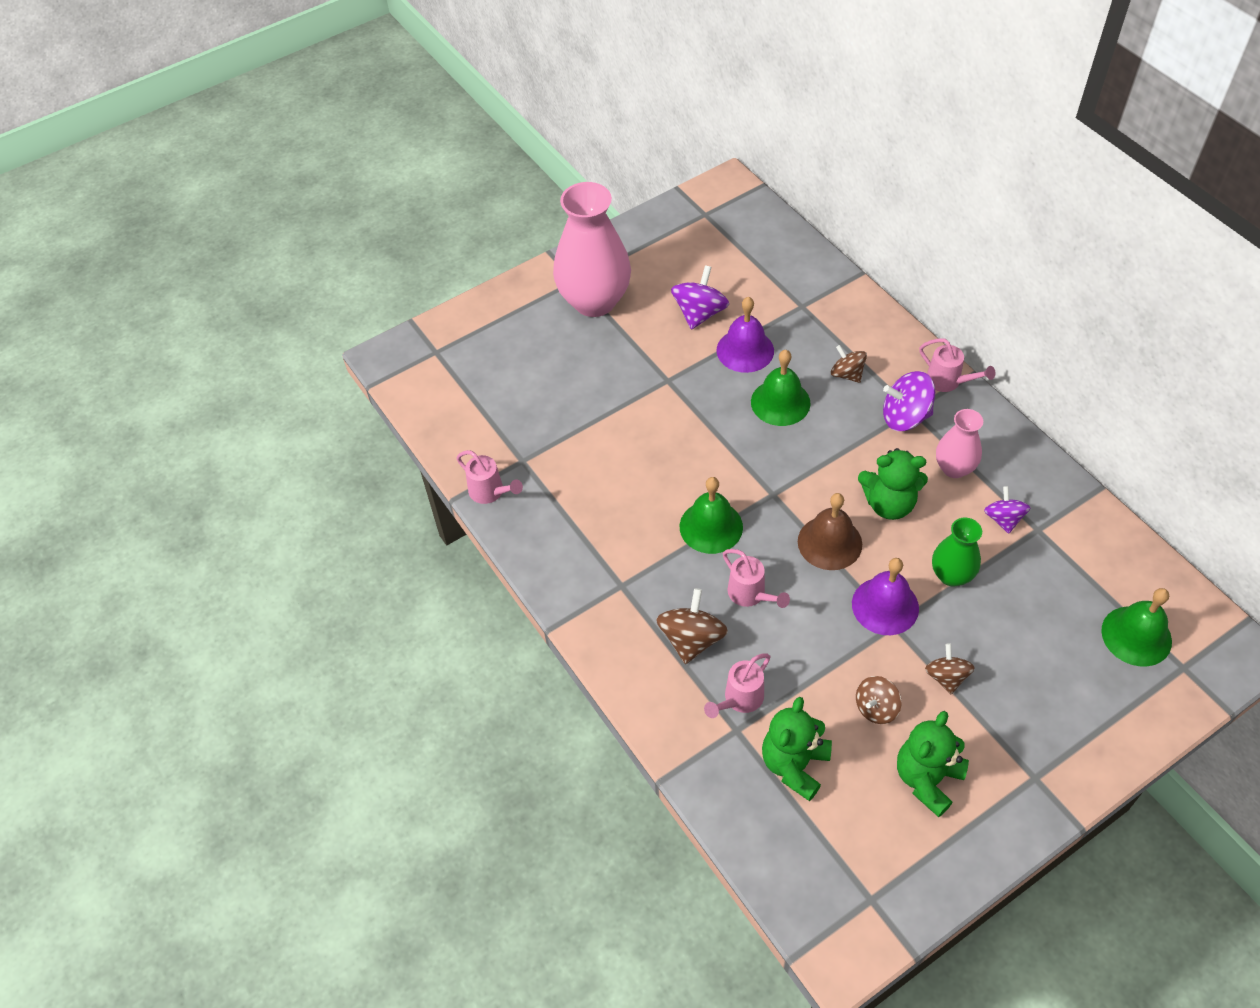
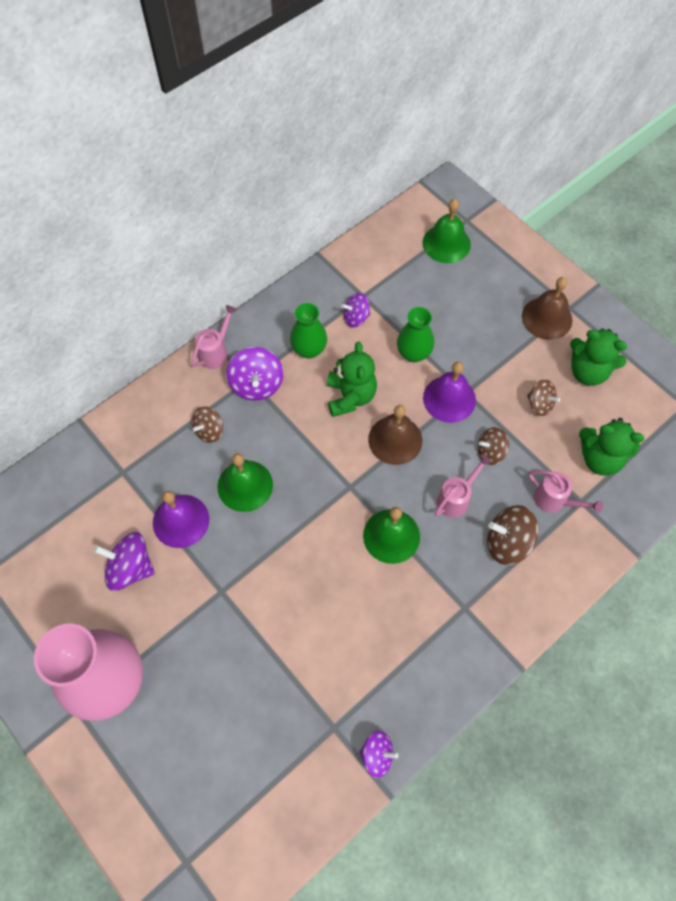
camera: 100 degrees left, 10 degrees up
pink watering can [456,450,523,504] -> purple spinning top [359,730,398,778]
brown spinning top [925,643,975,694] -> brown spinning top moved to [477,427,509,465]
pink vase [936,409,983,478] -> green vase [290,303,327,359]
none -> brown bell [522,277,572,340]

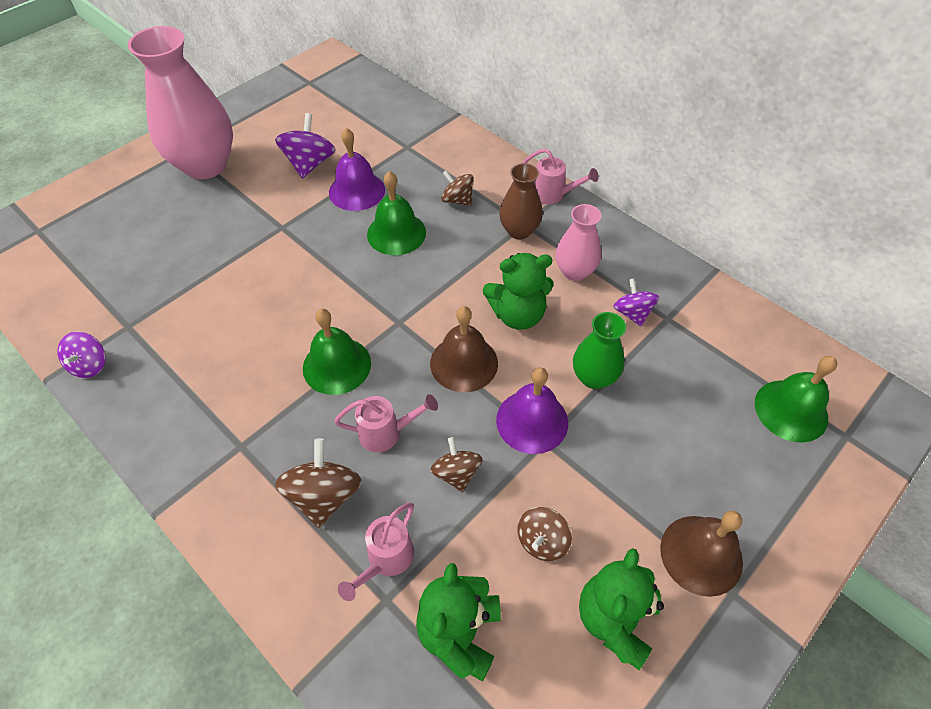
camera: 85 degrees right, 10 degrees down
purple spinning top [226,347,283,401] -> brown vase [499,163,543,240]
green vase [290,303,327,359] -> pink vase [555,204,602,281]
pink watering can [435,454,492,518] -> pink watering can turned 45 degrees counterclockwise [334,394,438,452]

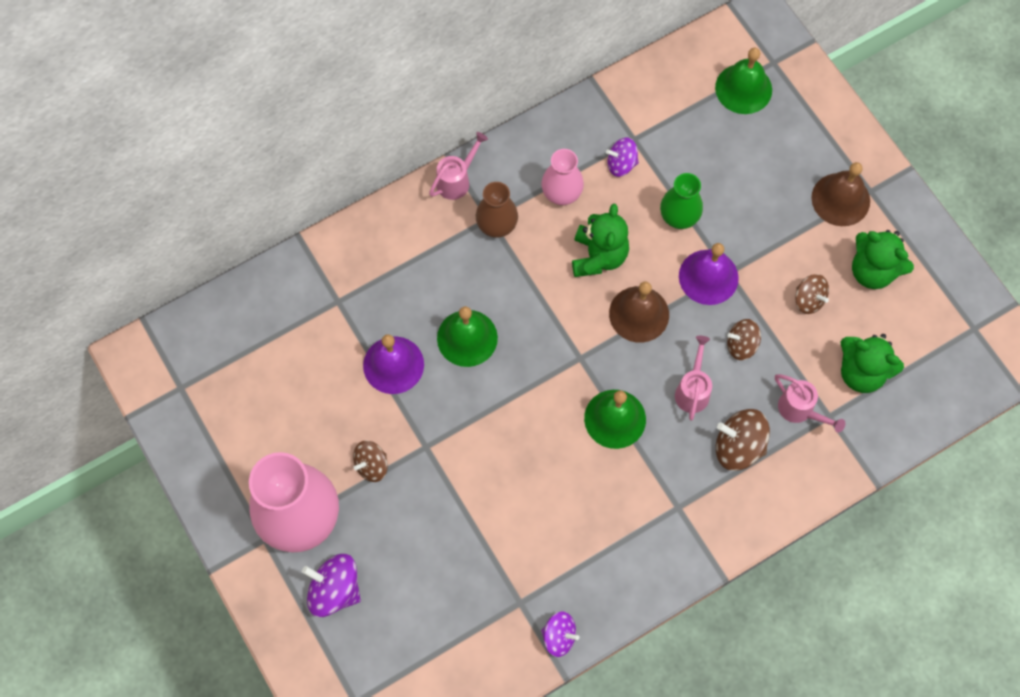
camera: 75 degrees left, 15 degrees up
purple spinning top [275,113,336,179] -> purple spinning top moved to [302,554,361,617]
brown spinning top [441,170,474,206] -> brown spinning top moved to [353,441,388,482]

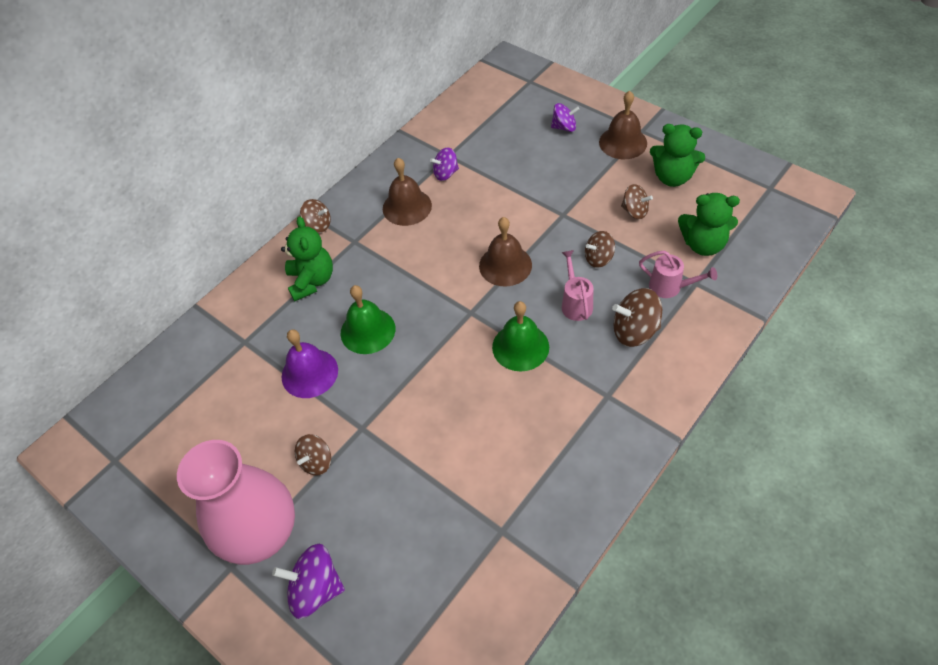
camera: 15 degrees left, 15 degrees down
pink watering can [429,132,488,200] -> brown spinning top [300,199,331,233]
brown vase [476,182,518,238] -> none
purple spinning top [541,612,579,657] -> purple spinning top moved to [551,103,579,132]
pink vase [542,149,584,205] -> brown bell [383,158,432,226]
green teddy bear [572,204,629,277] -> green teddy bear moved to [281,216,333,301]
green vase [660,173,703,229] -> none
purple bell [679,243,739,305] -> none
green bell [715,48,772,114] -> none

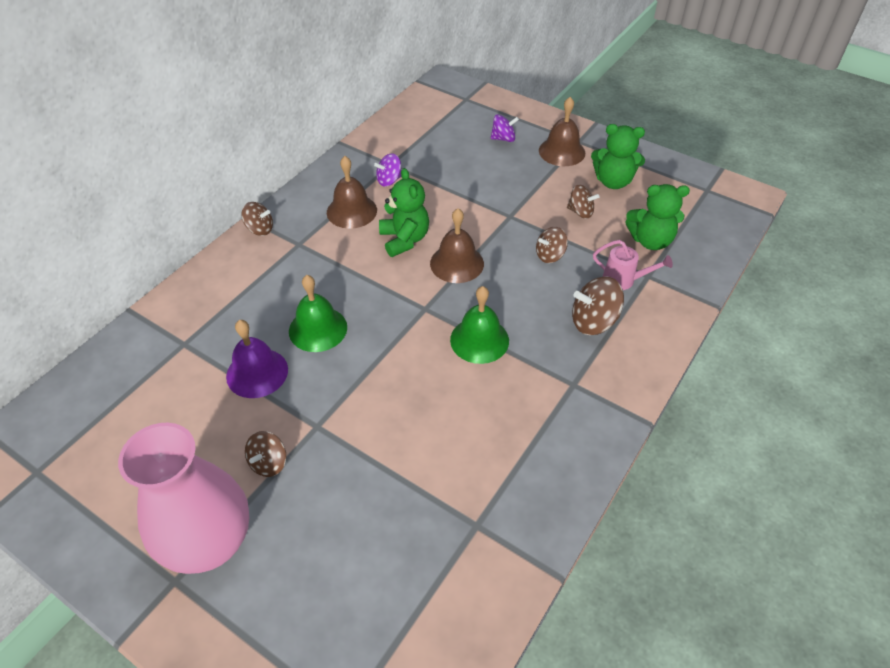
camera: 10 degrees left, 5 degrees down
purple spinning top [272,544,345,619] -> none
green teddy bear [281,216,333,301] -> green teddy bear moved to [379,168,429,257]
pink watering can [561,250,593,321] -> none

